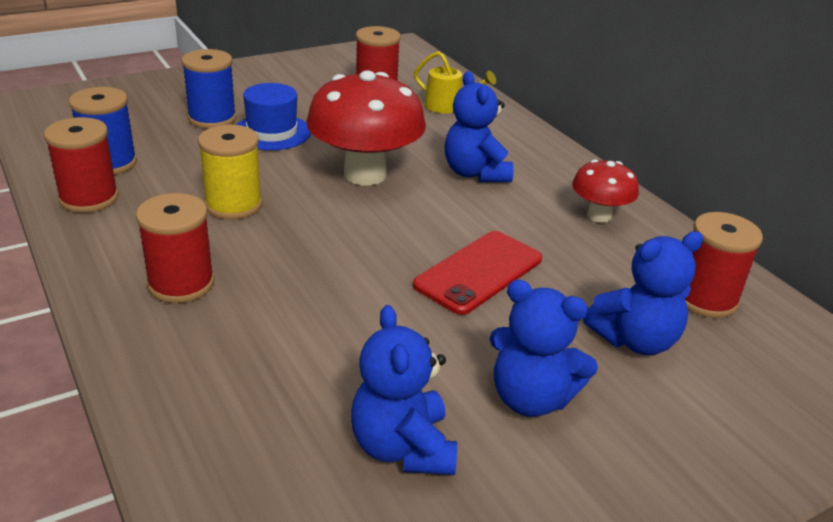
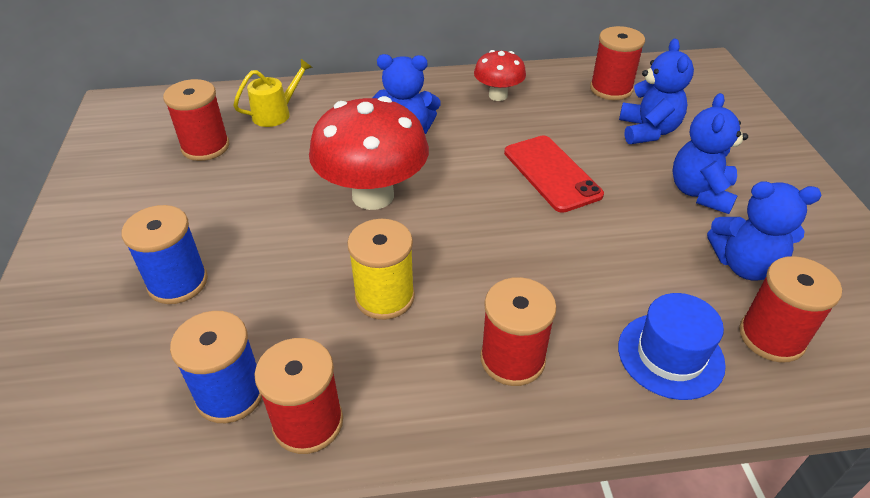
camera: 65 degrees left, 10 degrees up
blue hat [236,83,311,150] -> blue hat moved to [618,293,726,400]
blue teddy bear [489,280,598,417] -> blue teddy bear turned 150 degrees clockwise [672,93,748,214]
none -> red spool [739,256,842,363]

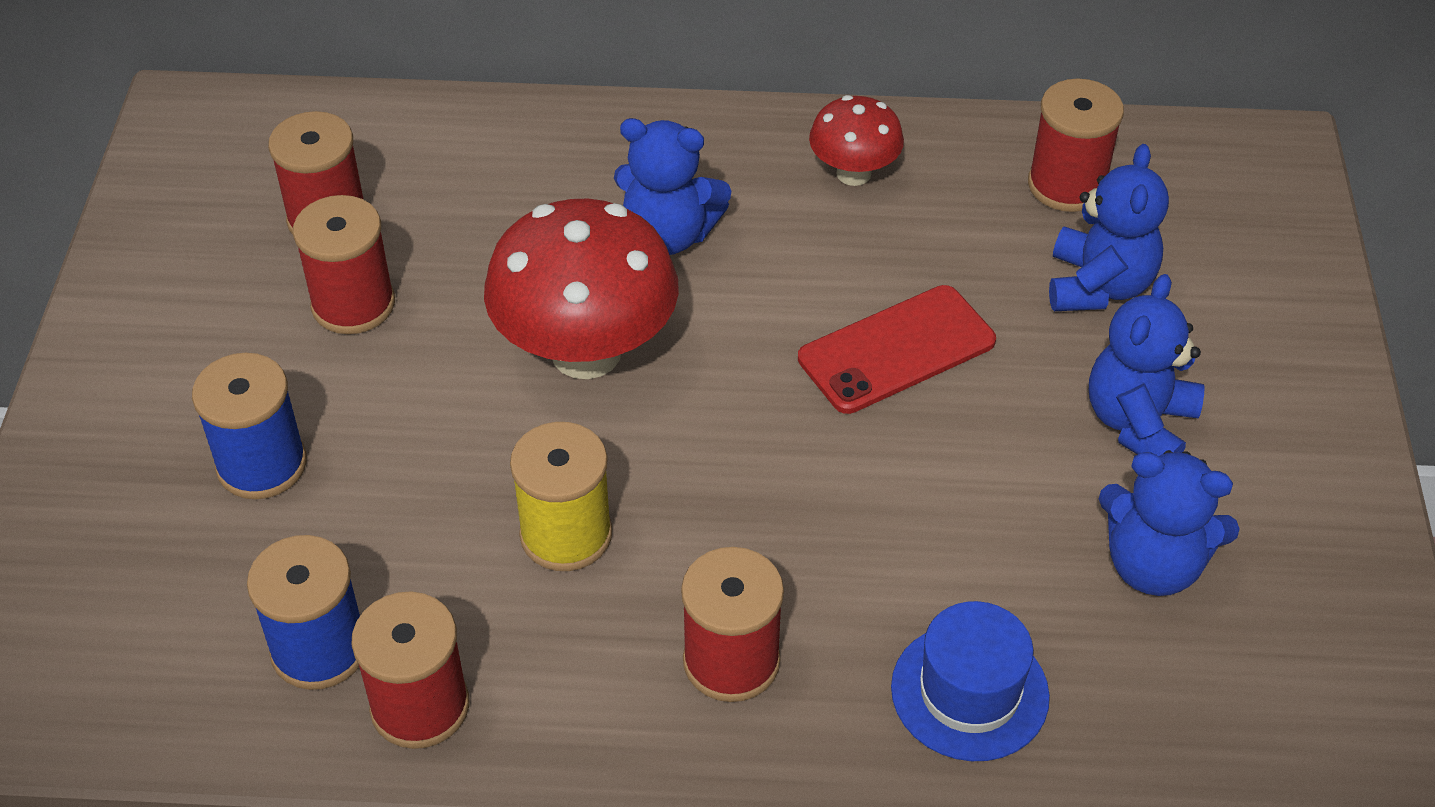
camera: 10 degrees right, 5 degrees up
yellow watering can [233,59,313,127] -> none
red phone [504,135,604,213] -> red phone turned 75 degrees clockwise [798,285,996,414]
red spool [739,256,842,363] -> red spool moved to [293,195,395,334]

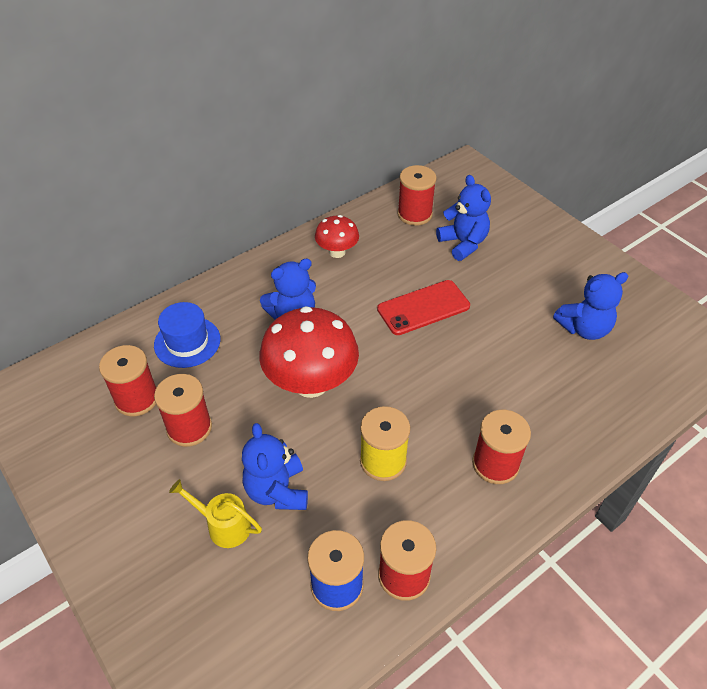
camera: 40 degrees left, 0 degrees up
blue spool [192,353,307,499] -> yellow watering can [169,479,262,548]
red phone [798,285,996,414] -> red phone turned 45 degrees clockwise [377,280,470,335]
blue hat [891,601,1050,761] -> blue hat moved to [154,302,221,368]
blue teddy bear [1089,274,1205,456] -> blue teddy bear moved to [242,423,308,510]

